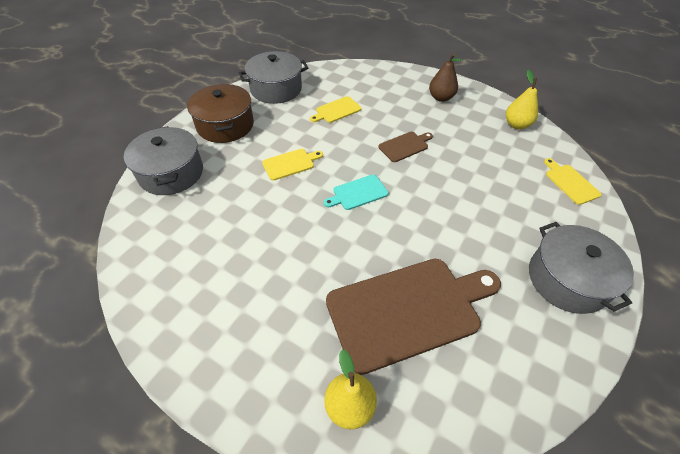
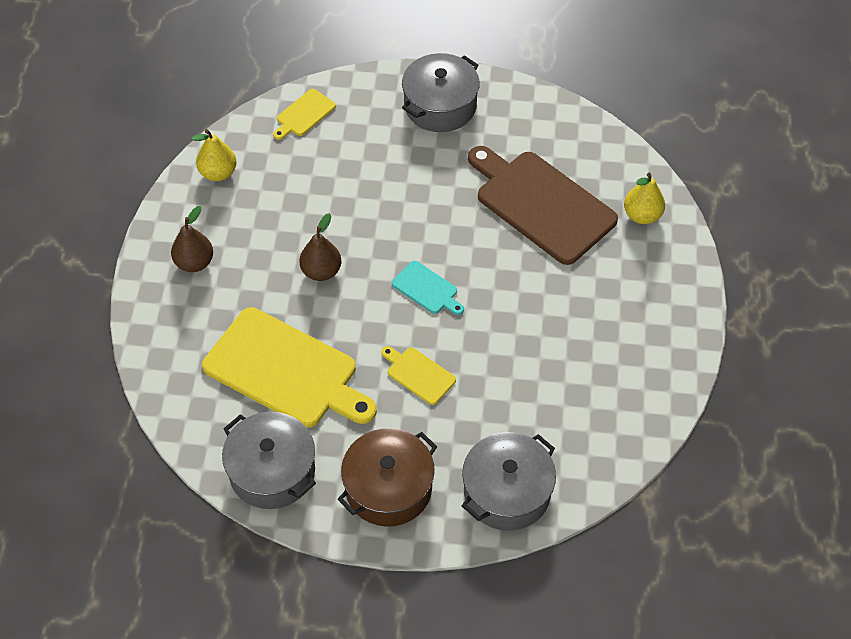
camera: 115 degrees left, 5 degrees up
yellow cutting board [310,96,362,123] -> yellow cutting board [202,307,377,428], size x2.22
brown cutting board [378,132,433,162] -> brown pear [299,213,341,281]

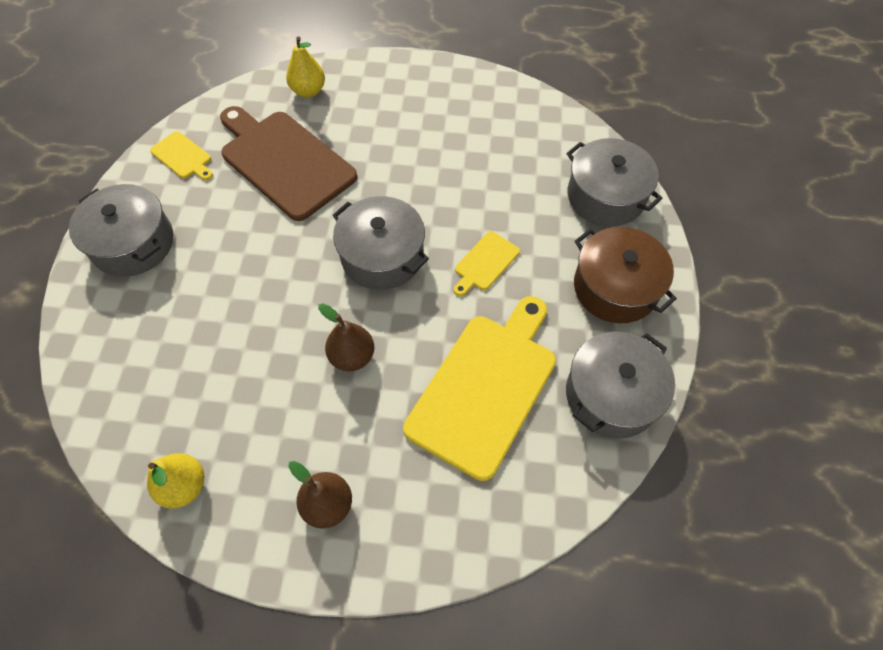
camera: 90 degrees left, 5 degrees up
yellow cutting board [273,89,336,140] -> yellow cutting board moved to [150,131,213,180]
turquoise cutting board [392,261,464,315] -> grey pot [332,196,429,290]
brown cutting board [468,146,618,265] -> brown cutting board turned 90 degrees clockwise [220,106,357,221]

